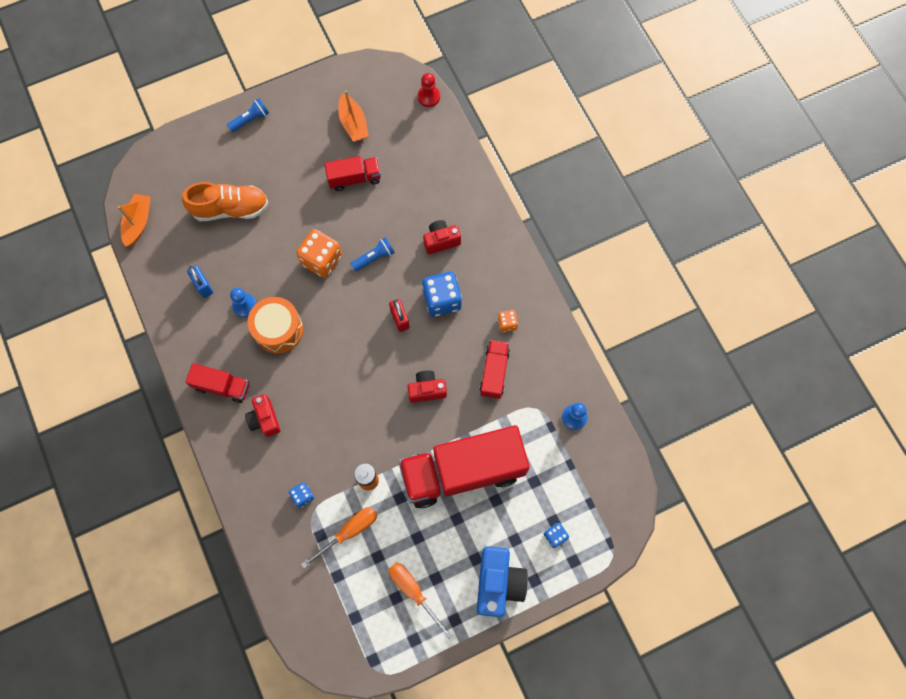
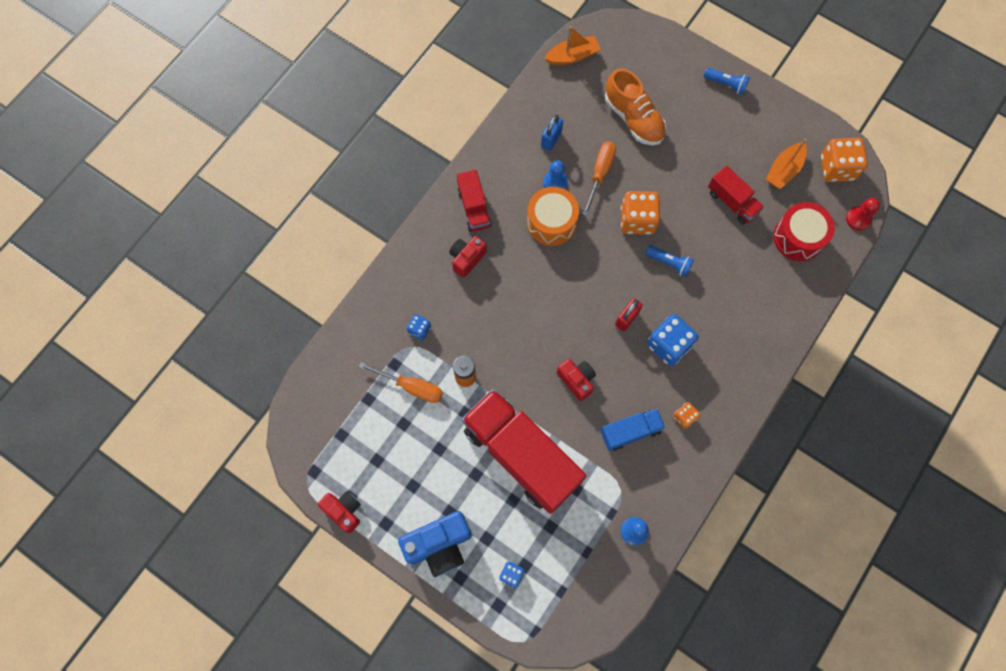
camera: 60 degrees right, 0 degrees up
orange screwdriver [389,562,453,639] -> orange screwdriver moved to [583,142,616,216]
red camera [423,220,461,254] -> red camera moved to [318,491,361,533]
red truck [479,340,510,399] -> blue truck [600,408,666,451]
none -> red drum [773,202,835,261]
none -> orange dice [821,138,868,182]

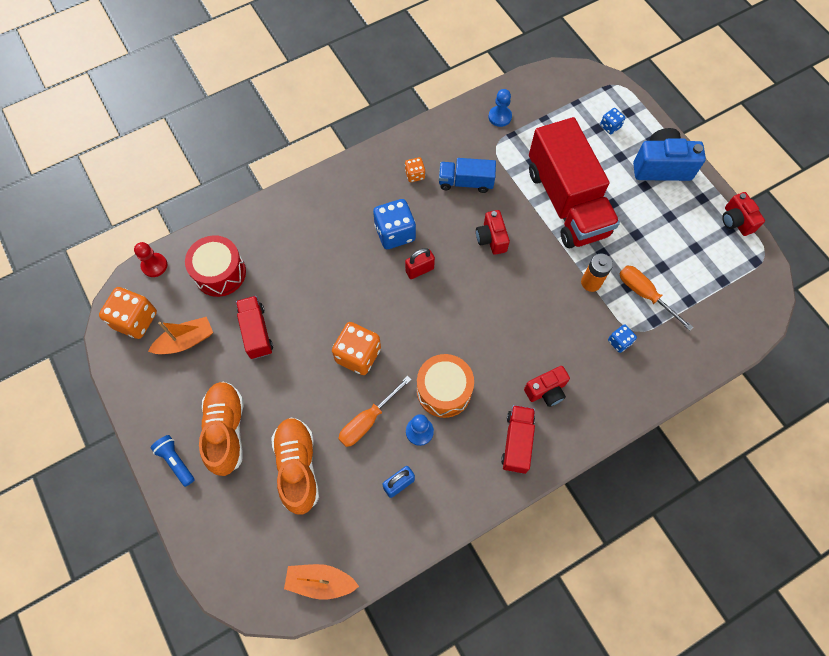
camera: 155 degrees left, 5 degrees down
blue flashlight [645,245,694,277] -> none
none -> orange shoe [199,382,243,476]

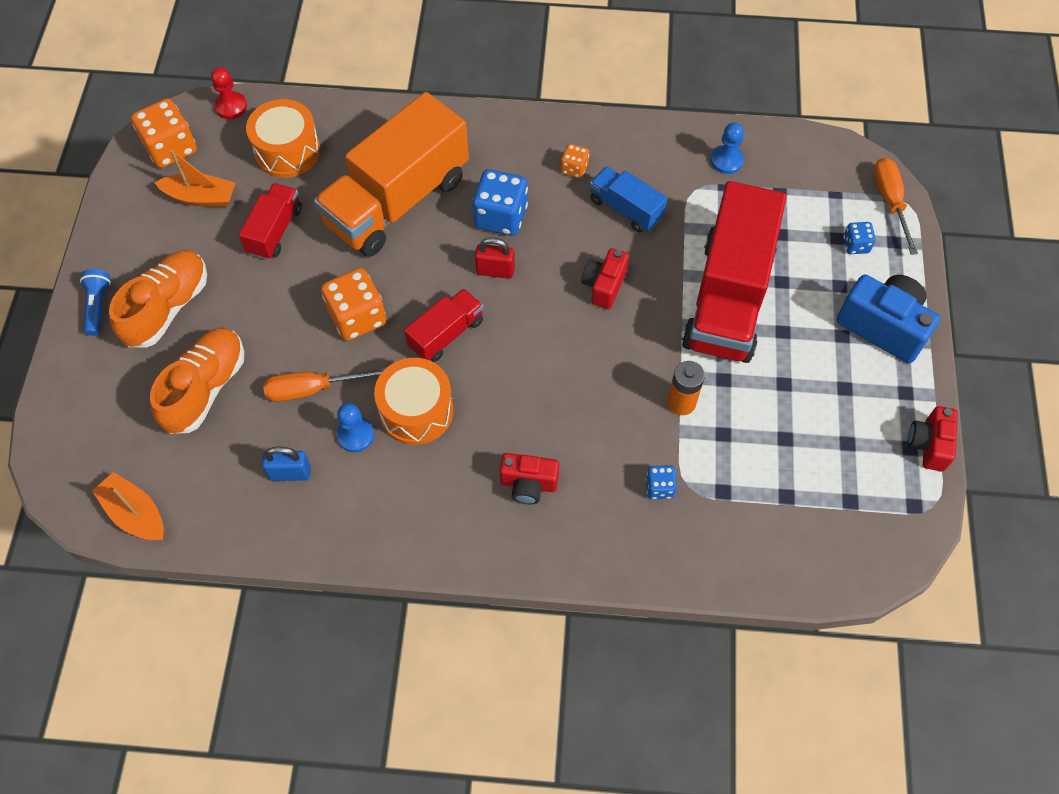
camera: 35 degrees right, 5 degrees down
red drum [185,235,246,297] -> orange drum [246,99,320,178]
red truck [501,405,535,474] -> red truck moved to [404,288,483,362]
orange screwdriver [619,266,693,331] -> orange screwdriver moved to [873,158,918,255]
none -> orange truck [314,92,469,257]

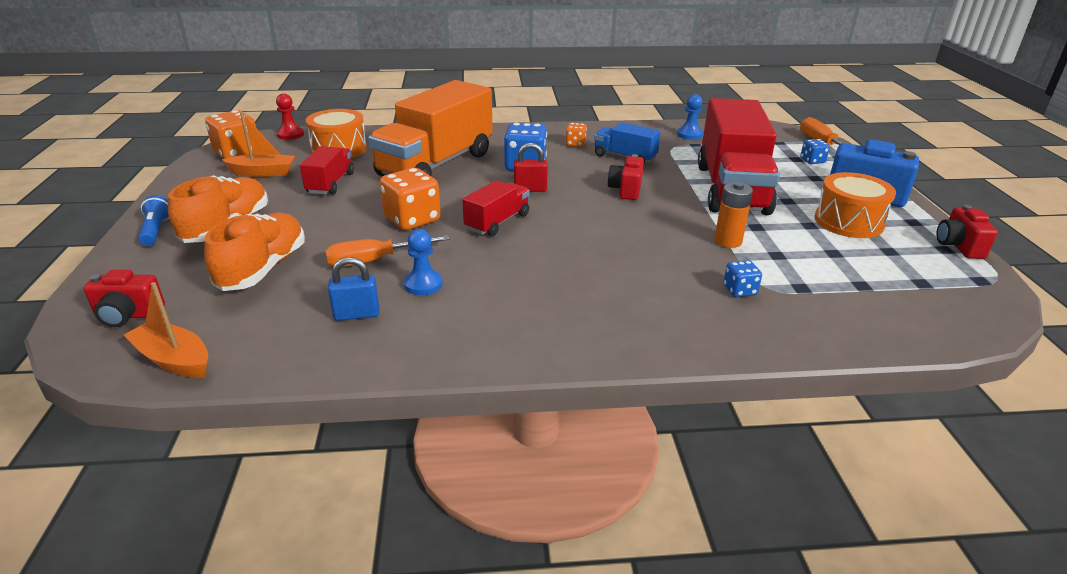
camera: 10 degrees left, 30 degrees down
orange drum [374,358,453,445] -> orange drum moved to [814,172,896,238]
red camera [500,453,559,504] -> red camera moved to [84,270,165,327]

